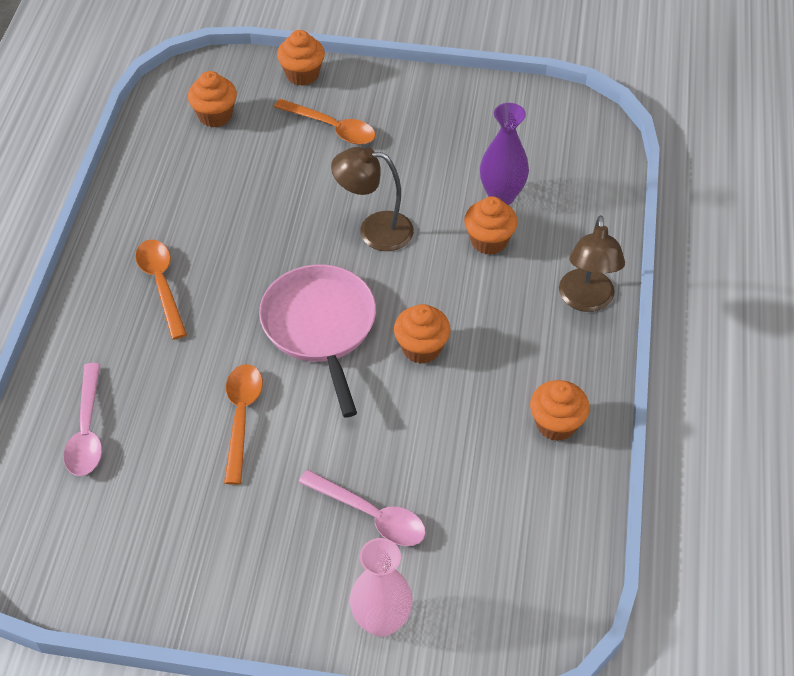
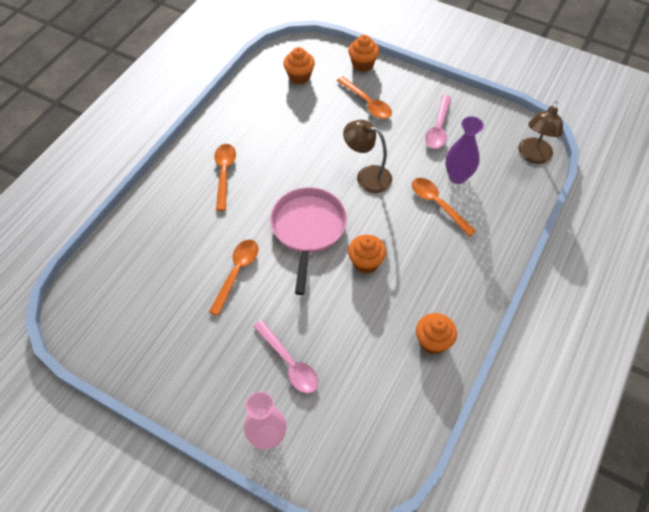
camera: 20 degrees right, 5 degrees up
pink spoon [64,363,102,476] -> pink spoon moved to [425,95,451,149]
orange cupcake [464,196,518,255] -> orange spoon [412,178,476,237]
brown lamp [559,215,625,312] -> brown lamp moved to [518,101,563,164]

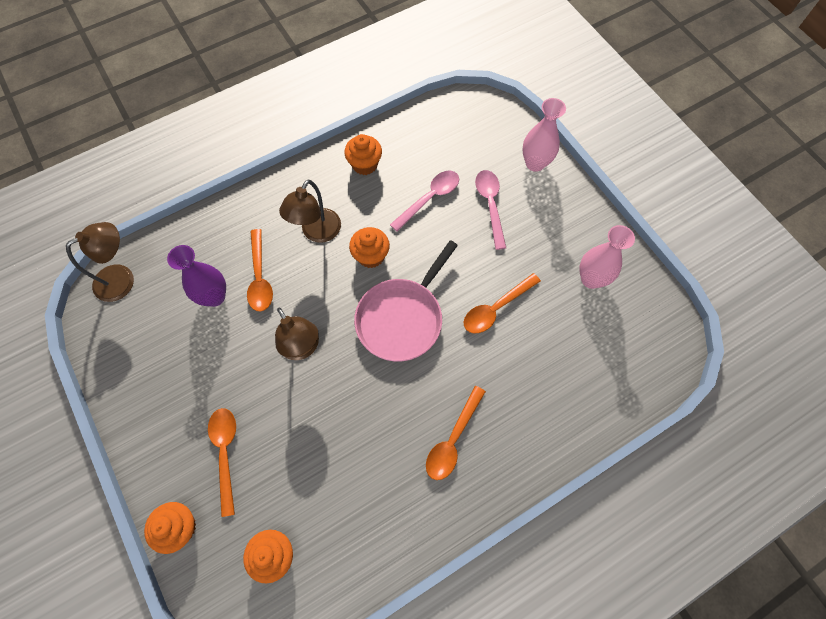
camera: 150 degrees left, 10 degrees up
pink spoon [425,95,451,149] -> pink spoon moved to [390,170,459,231]
none -> brown lamp [279,180,341,243]
none -> pink vase [580,225,635,289]

